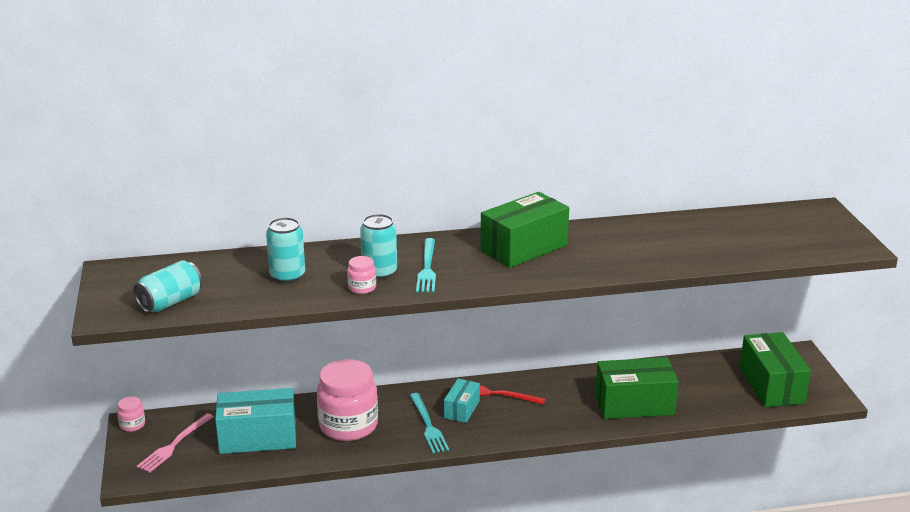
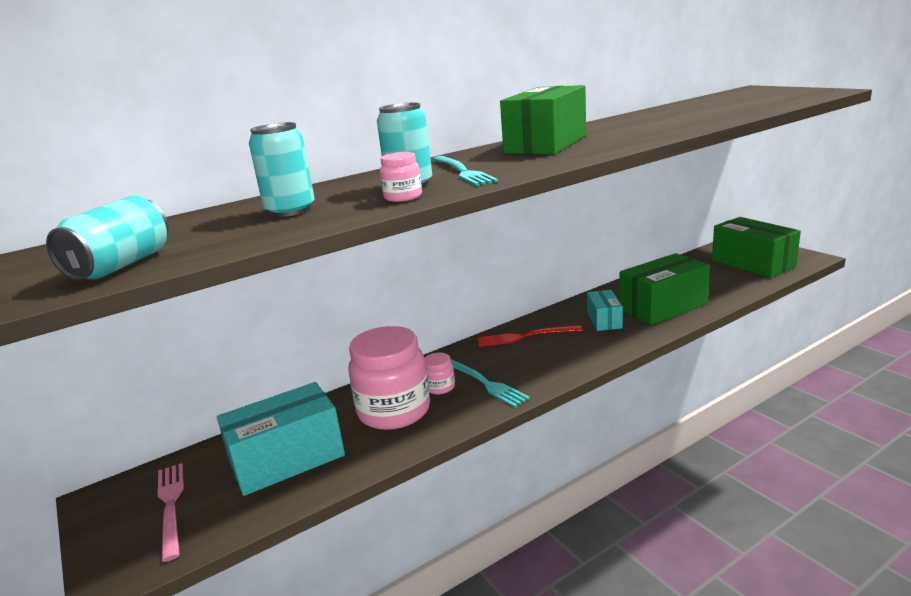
camera: 20 degrees left, 5 degrees down
pink jar [117,396,145,432] -> pink jar moved to [425,353,455,395]
pink fork [137,413,214,473] -> pink fork turned 150 degrees clockwise [158,463,184,562]
turquoise box [444,379,480,423] -> turquoise box moved to [587,290,623,331]

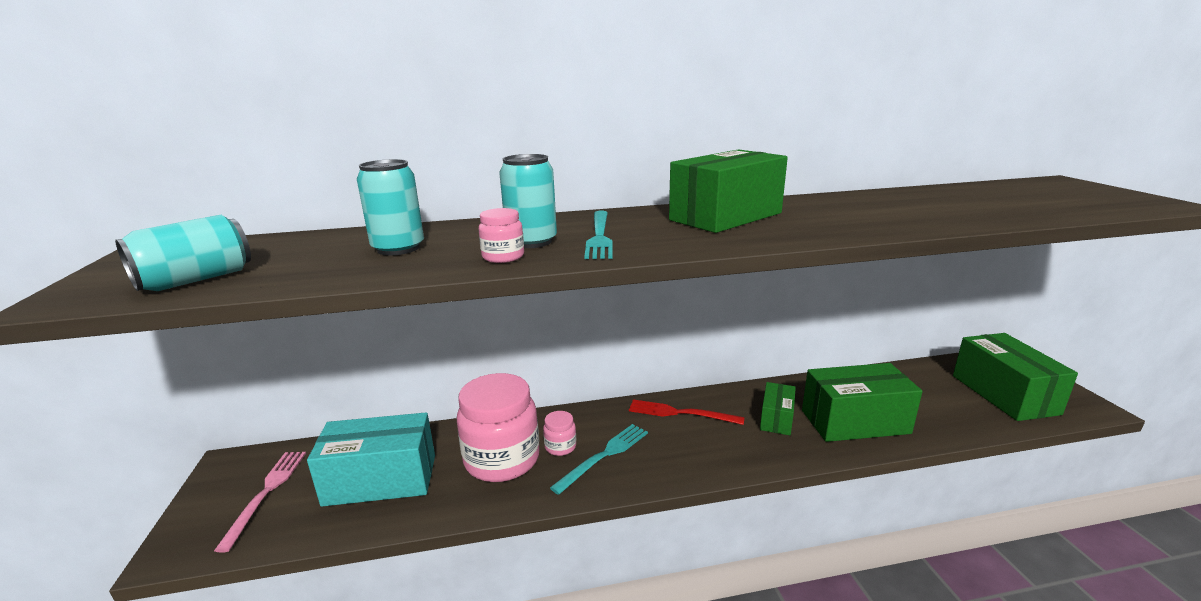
camera: 20 degrees right, 0 degrees up
turquoise fork [450,359,530,407] -> turquoise fork turned 120 degrees counterclockwise [550,424,648,495]
turquoise box [587,290,623,331] -> green box [760,382,796,435]

